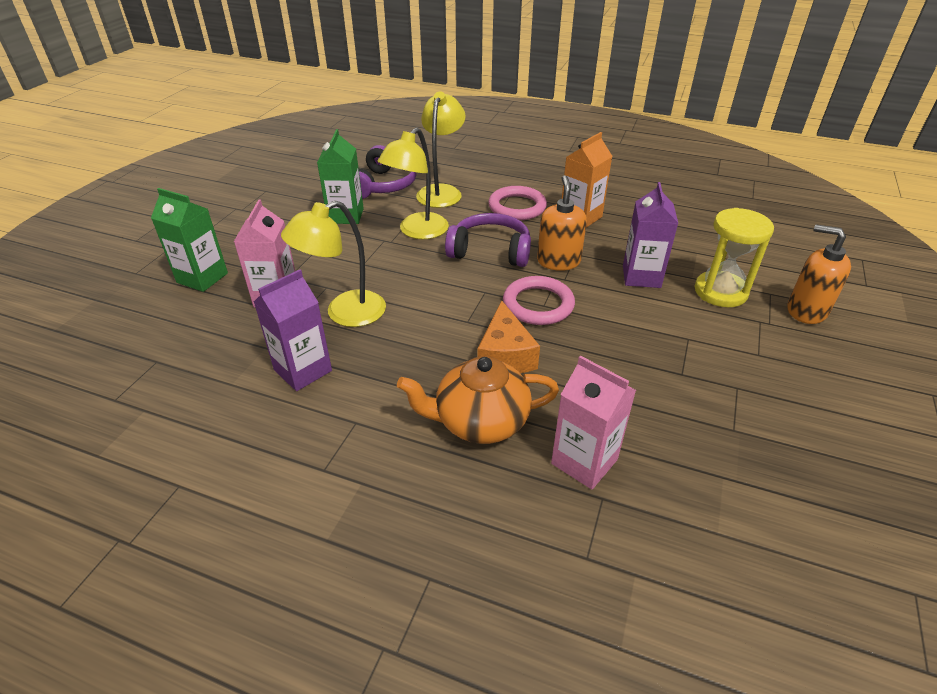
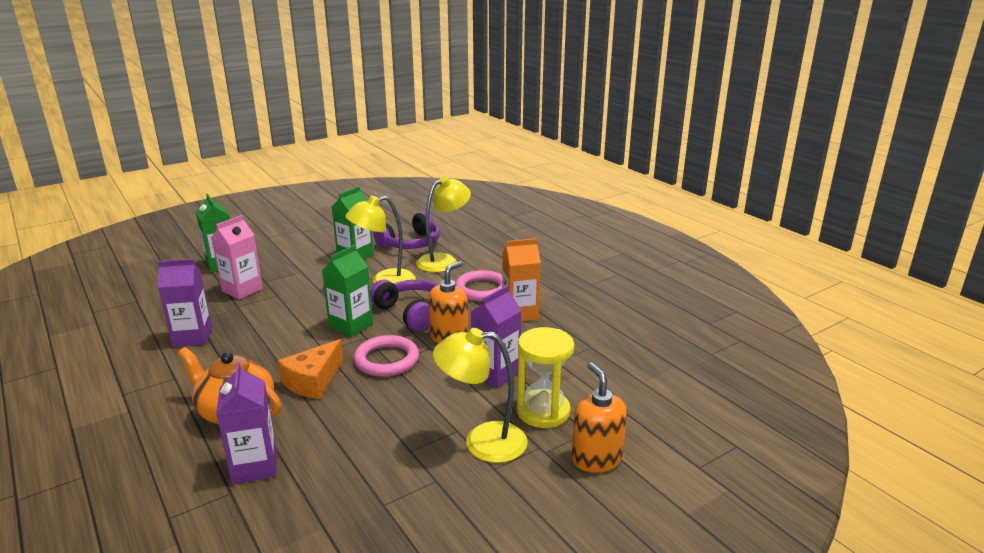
camera: 35 degrees right, 15 degrees down
yellow lamp [281,200,386,327] -> yellow lamp moved to [433,328,528,463]
pink carton [551,355,636,489] -> purple carton [216,362,277,484]
none -> green carton [322,245,373,337]

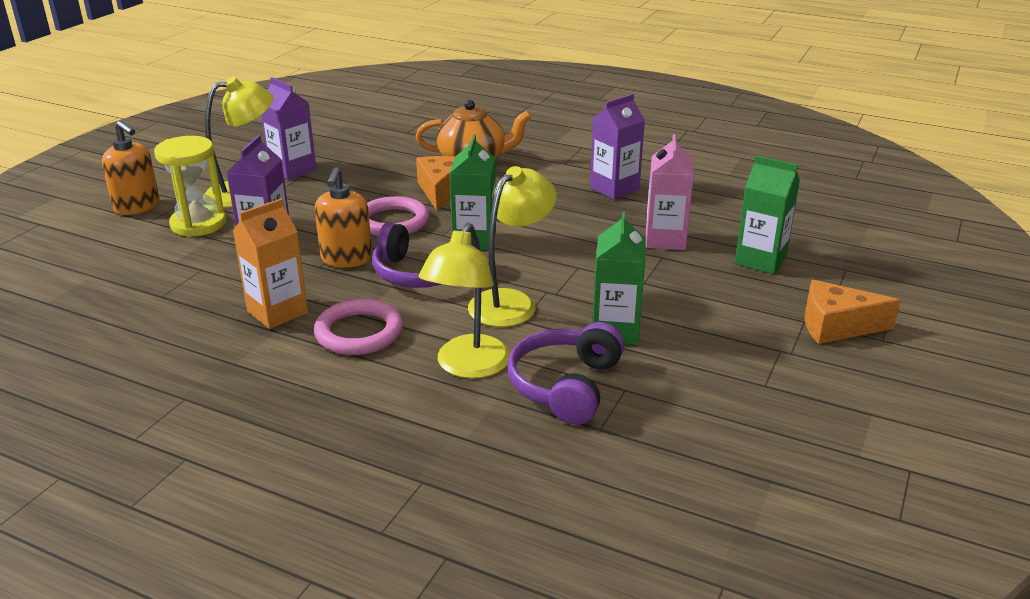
camera: 150 degrees right, 5 degrees up
purple carton [216,362,277,484] -> purple carton moved to [261,77,316,180]
none -> orange cheese [805,280,901,344]

